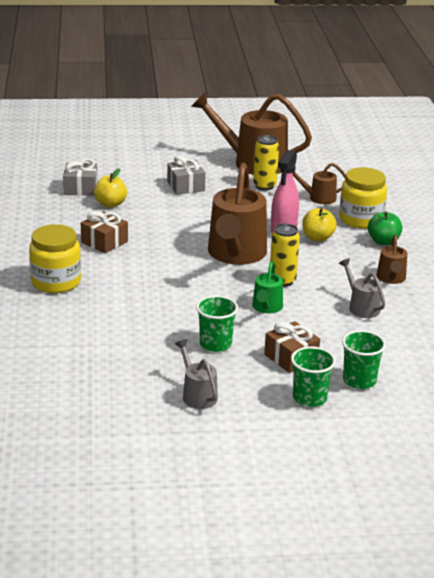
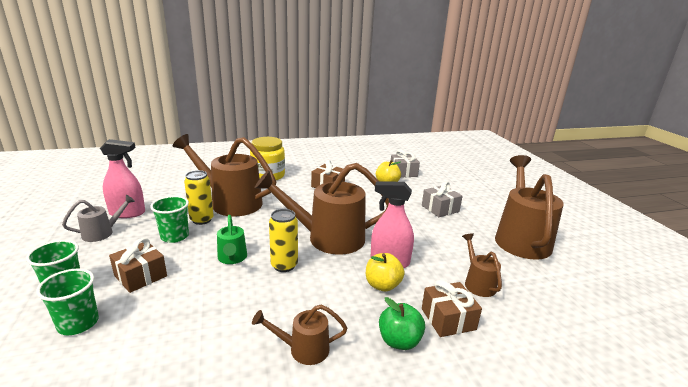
camera: 80 degrees right, 5 degrees down
green watering can [252,261,283,313] -> green watering can turned 105 degrees counterclockwise [217,215,247,264]
yellow can [253,135,279,190] -> yellow can moved to [184,170,214,225]
yellow jar [339,167,387,229] -> brown gift [422,280,482,337]
grey watering can [339,258,385,318] -> none
none -> pink spray bottle [100,139,145,218]
none -> brown watering can [173,134,276,216]

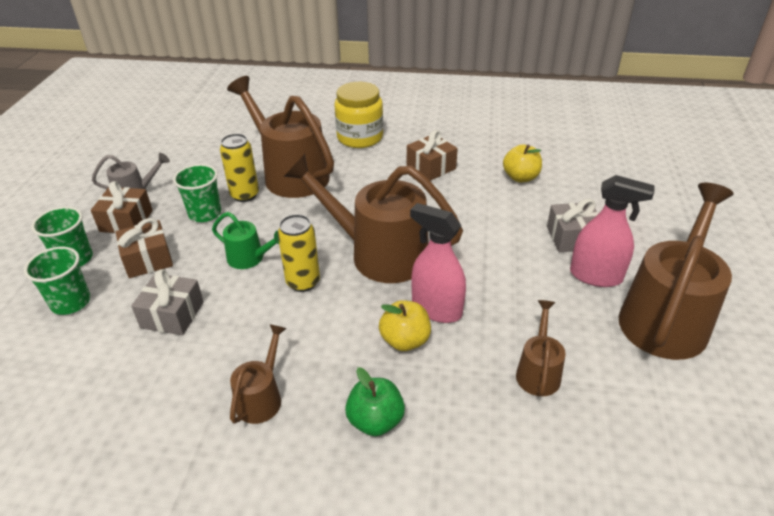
camera: 25 degrees right, 15 degrees up
pink spray bottle [100,139,145,218] -> pink spray bottle moved to [570,175,655,287]
green watering can [217,215,247,264] -> green watering can turned 75 degrees counterclockwise [212,212,279,269]
brown watering can [252,304,348,365] -> brown watering can turned 90 degrees clockwise [230,324,287,424]
grey gift [391,149,420,177] -> grey gift moved to [131,269,204,335]
brown gift [422,280,482,337] -> brown gift moved to [91,181,153,233]

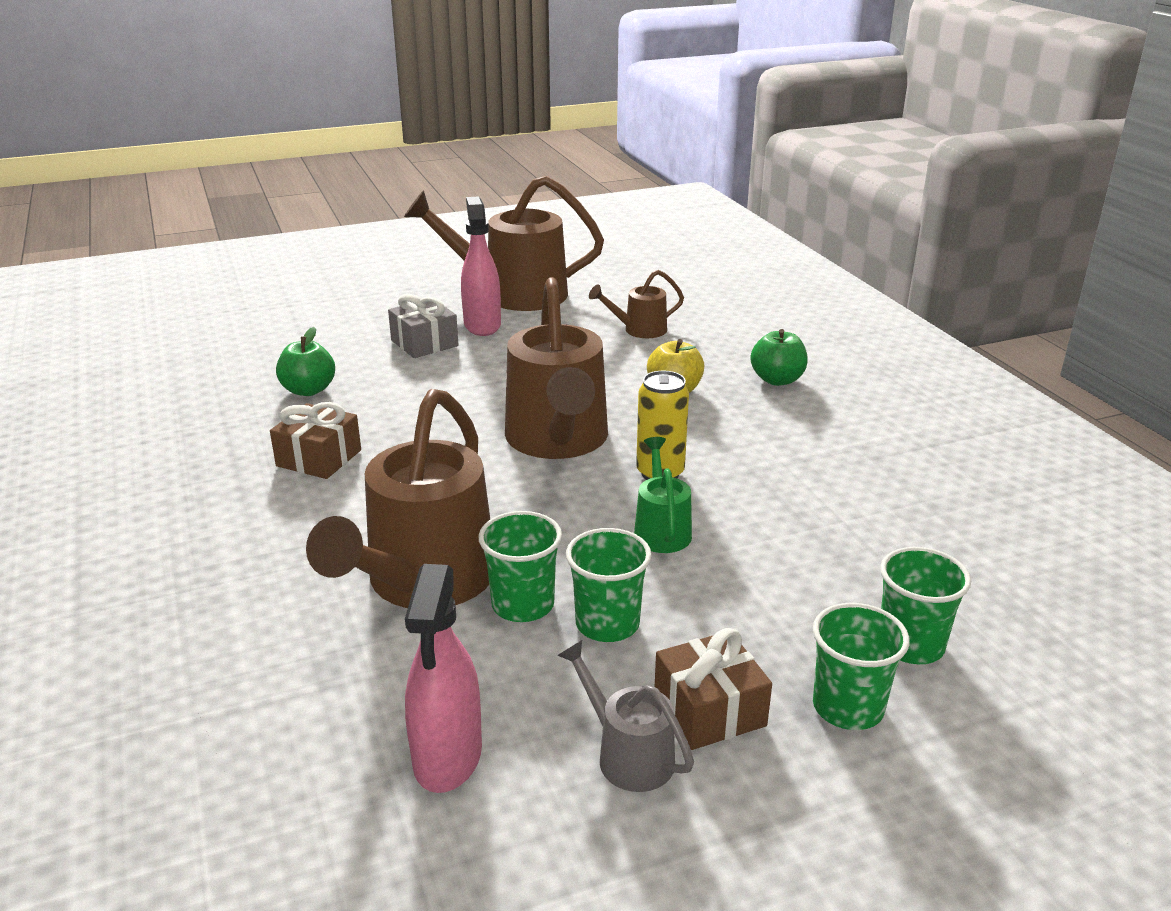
camera: 120 degrees left, 10 degrees down
brown gift [116,218,173,278] -> none
grey gift [131,269,204,335] -> none
yellow can [220,134,259,202] -> green cup [479,511,562,622]
brown watering can [230,324,287,424] -> none
yellow jar [335,82,383,148] -> none
pink spray bottle [410,203,466,323] -> pink spray bottle moved to [405,564,482,793]
yellow apple [503,144,542,182] -> green apple [276,327,335,396]

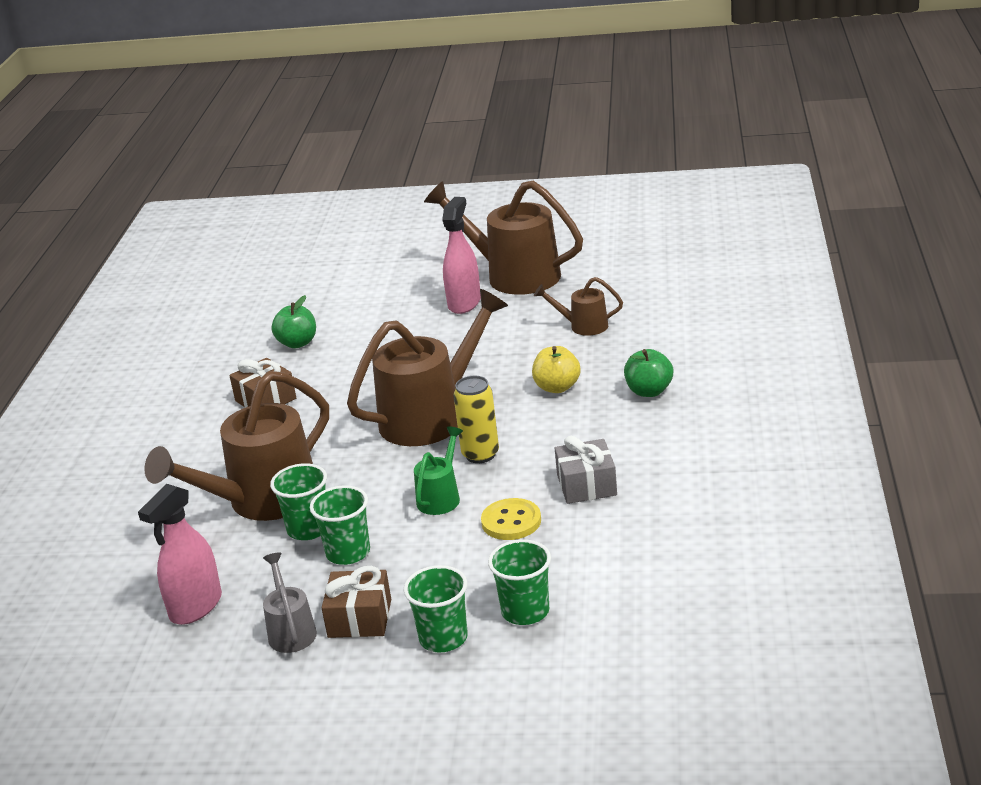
camera: 30 degrees right, 0 degrees up
grey gift [388,294,458,358] -> grey gift moved to [555,436,617,504]
brown watering can [505,277,608,459] -> brown watering can turned 150 degrees counterclockwise [347,289,508,446]
none -> yellow button [481,498,541,540]

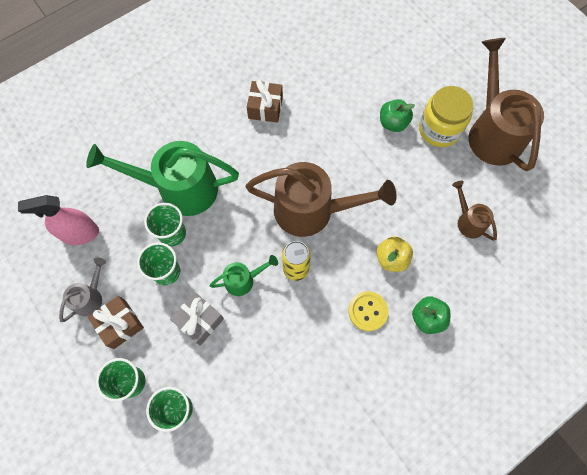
camera: 45 degrees right, 40 degrees up
brown watering can [144,371,329,521] -> green watering can [86,141,239,216]
green apple [271,295,316,348] -> green apple moved to [380,99,415,132]
pink spray bottle [442,197,481,314] -> yellow jar [419,86,474,147]
yellow button [481,498,541,540] -> yellow button moved to [348,291,388,331]
grey gift [555,436,617,504] -> grey gift moved to [170,292,224,346]

